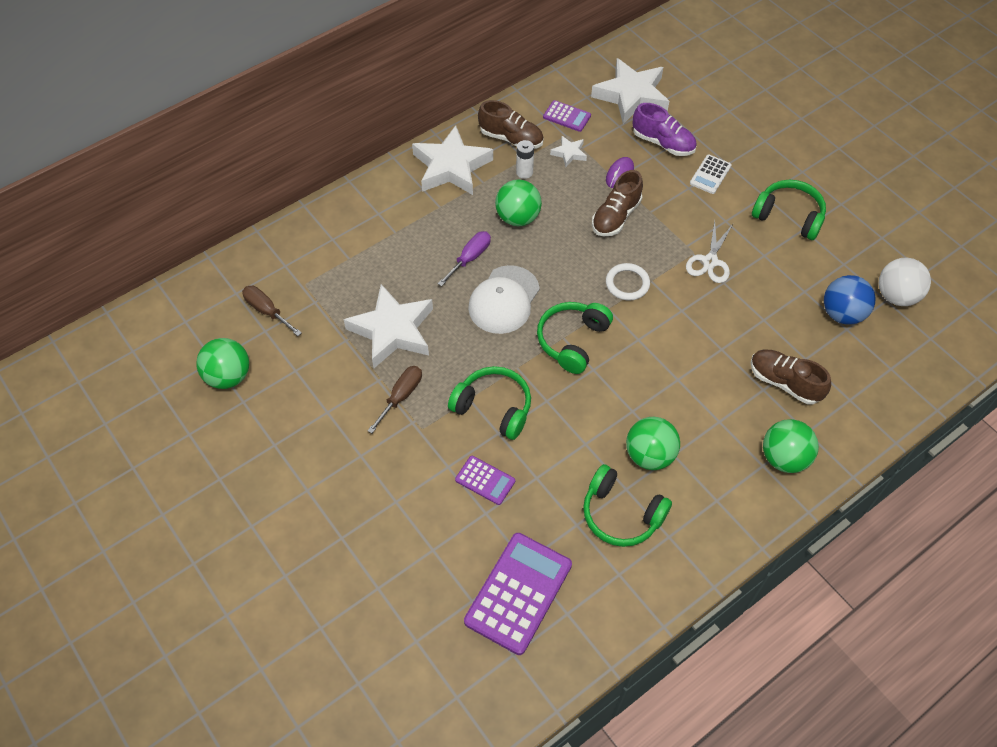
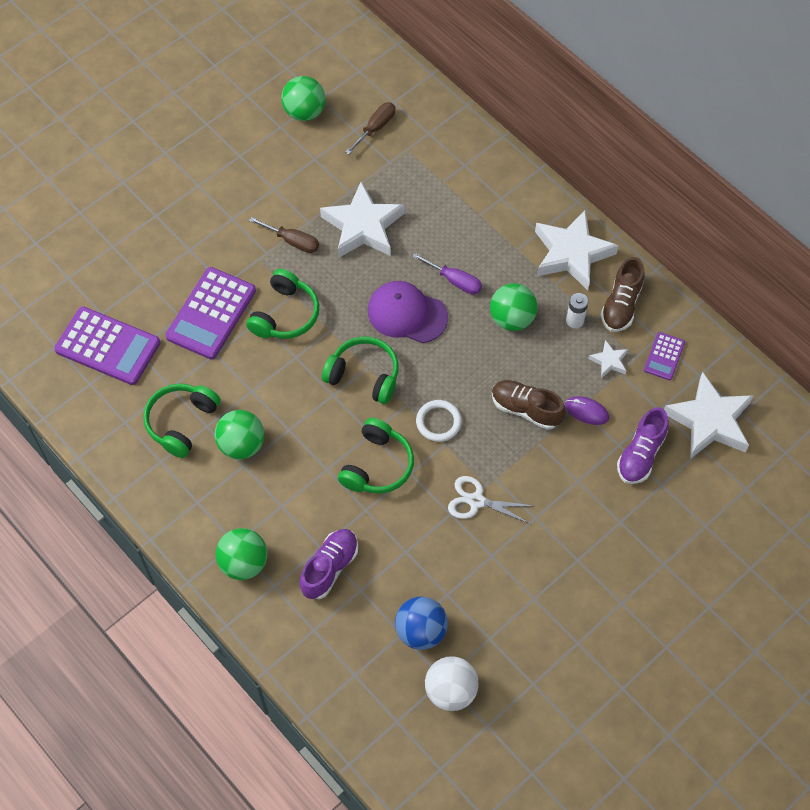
camera: 85 degrees right, 5 degrees up
purple calculator [455,456,515,505] -> purple calculator [165,267,256,360], size x1.95
white cap [468,265,540,334] -> purple cap [368,281,448,343]
white calculator [690,155,732,194] -> none
brown shoe [751,349,831,404] -> purple shoe [300,529,358,599]
green headphones [752,180,826,240] -> green headphones moved to [338,418,414,494]

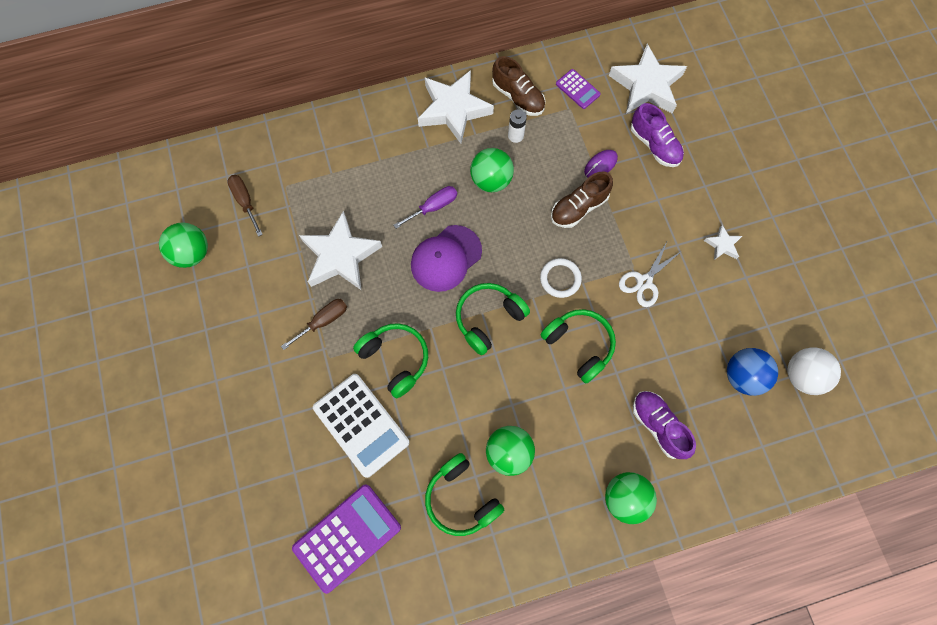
camera: 65 degrees left, 10 degrees up
purple calculator [165,267,256,360] -> white calculator [313,374,410,478]
white star [588,340,628,378] -> white star moved to [704,225,742,260]

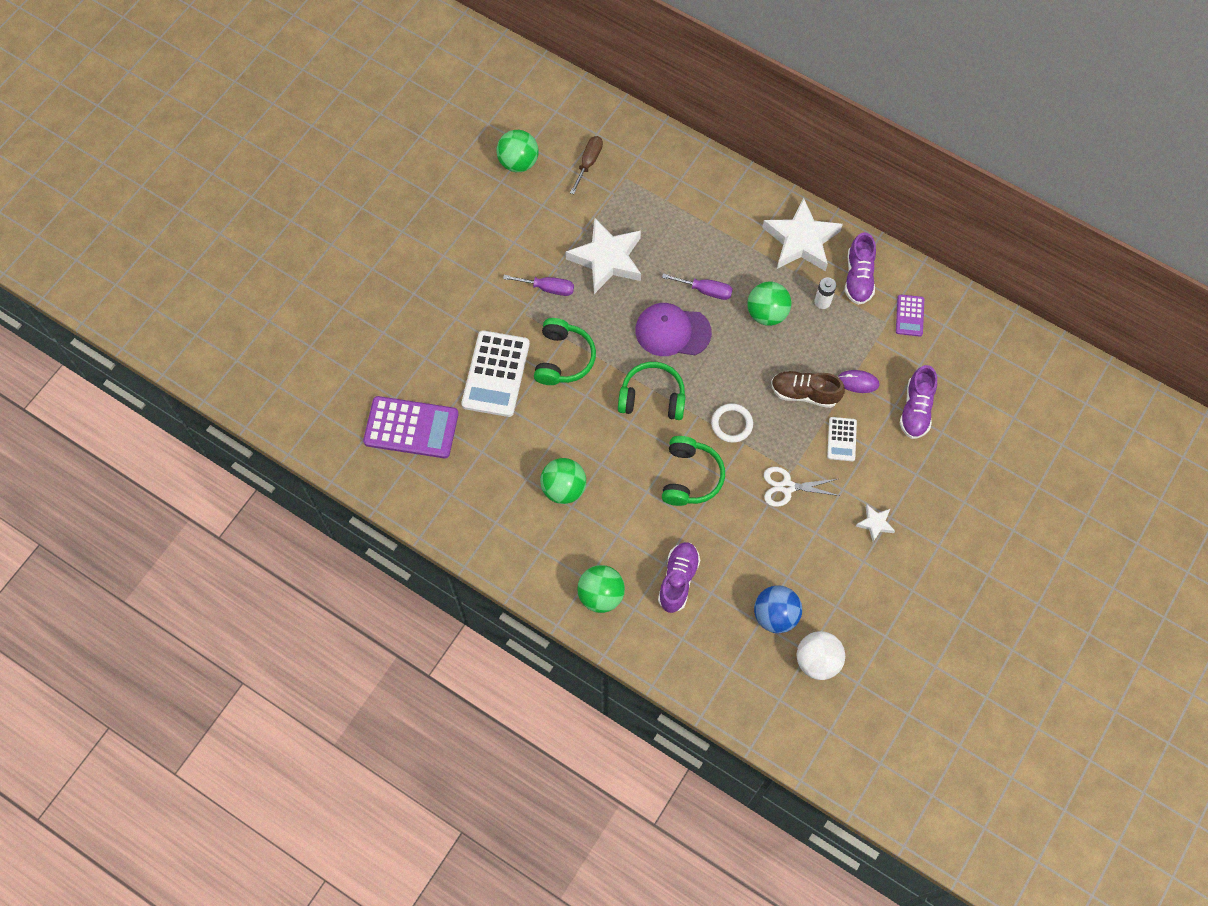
camera: 50 degrees right, 5 degrees down
brown screwdriver [281,299,347,350] -> purple screwdriver [503,275,574,296]
green headphones [425,453,504,536] -> none
brown shoe [492,56,545,116] -> purple shoe [845,232,876,305]
white star [609,44,687,114] -> none
none -> white calculator [827,417,857,461]

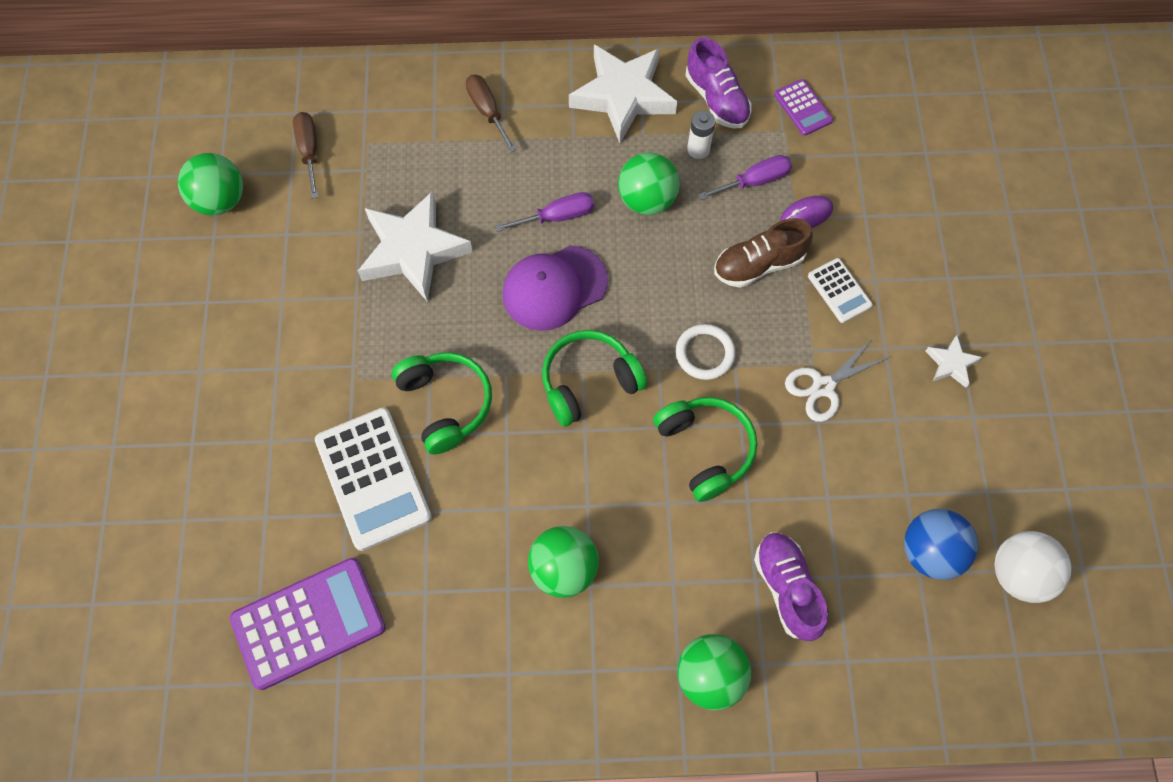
camera: 35 degrees left, 0 degrees up
purple screwdriver [503,275,574,296] -> purple screwdriver moved to [698,155,792,200]
purple shoe [900,365,937,439] -> none
none -> brown screwdriver [466,75,516,152]

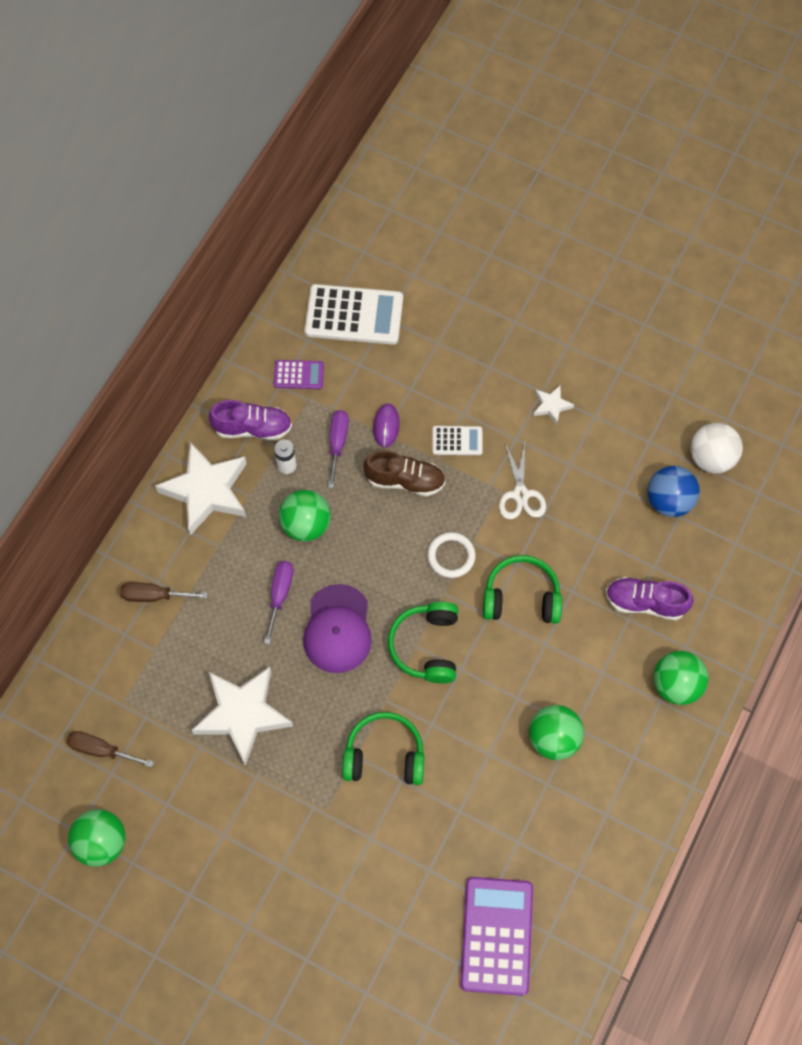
camera: 60 degrees left, 0 degrees up
white calculator [315,408,432,551] -> white calculator moved to [304,284,403,345]
brown shoe [714,218,813,288] -> brown shoe turned 90 degrees counterclockwise [363,450,445,496]

